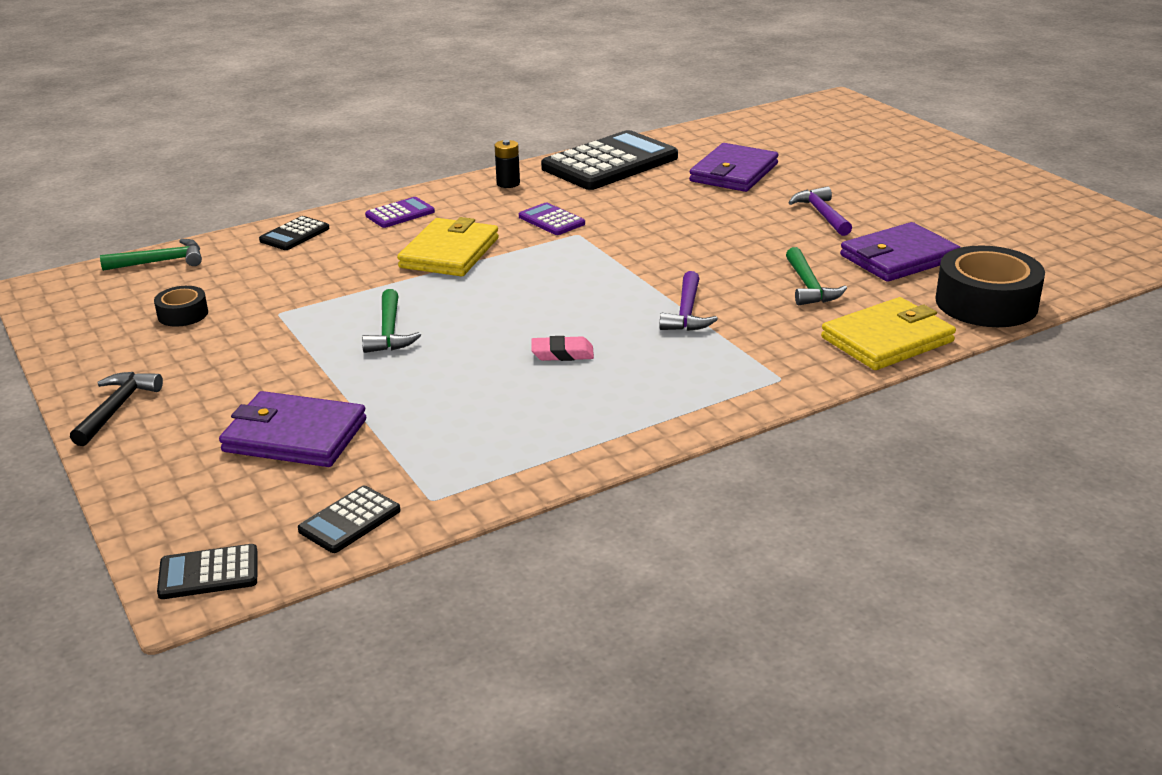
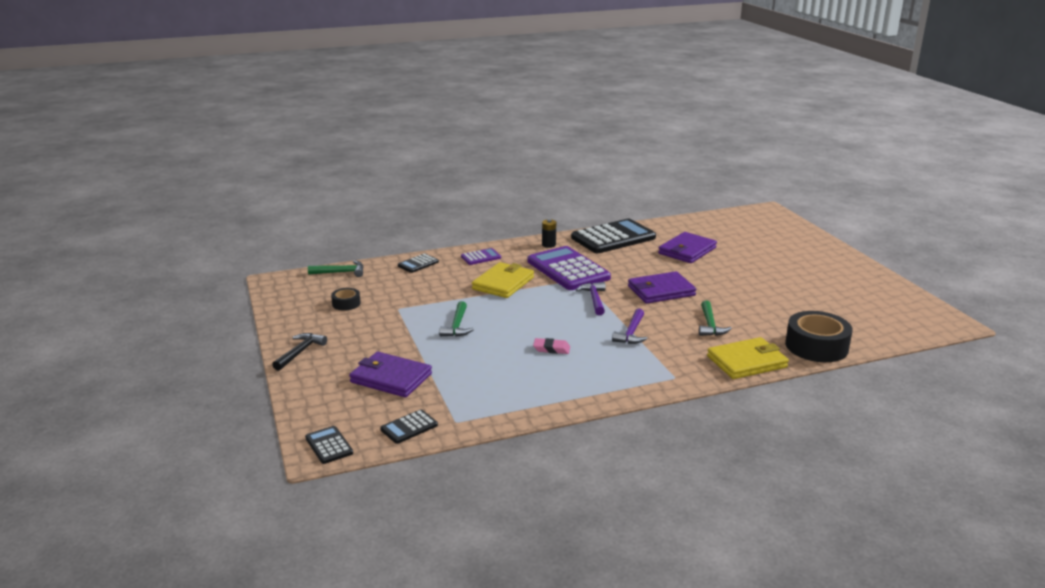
camera: 10 degrees right, 5 degrees down
black calculator [157,544,258,599] -> black calculator turned 60 degrees clockwise [305,426,353,464]
purple calculator [519,203,585,235] -> purple calculator [528,246,611,290], size x2.18
purple hammer [789,186,852,236] -> purple hammer moved to [576,282,606,315]
purple wallet [840,222,961,282] -> purple wallet moved to [628,271,696,304]

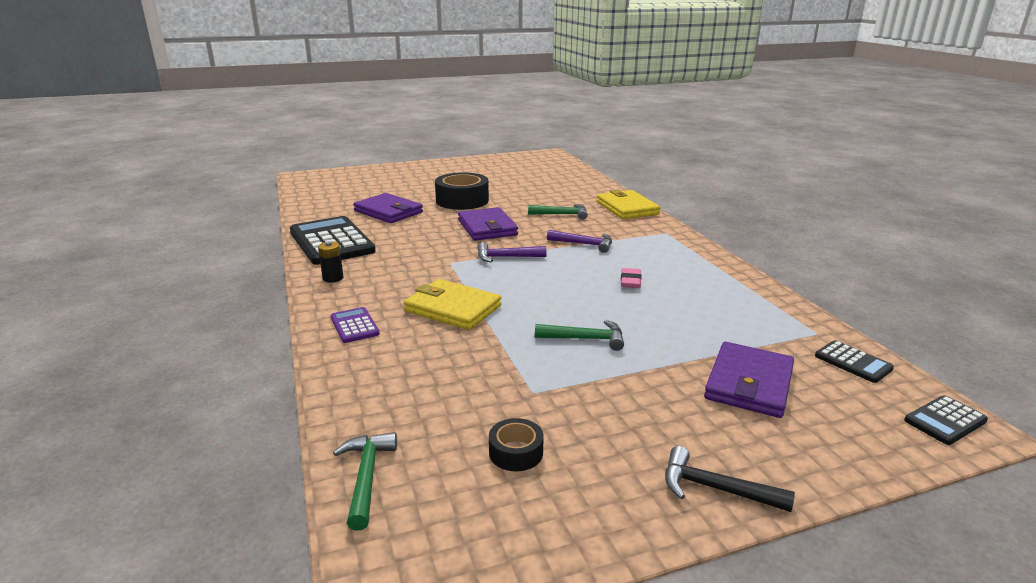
camera: 90 degrees left, 0 degrees up
black calculator [398,253,439,273] -> none
purple calculator [528,246,611,290] -> none
black tape [785,311,853,362] -> black tape moved to [435,172,489,210]

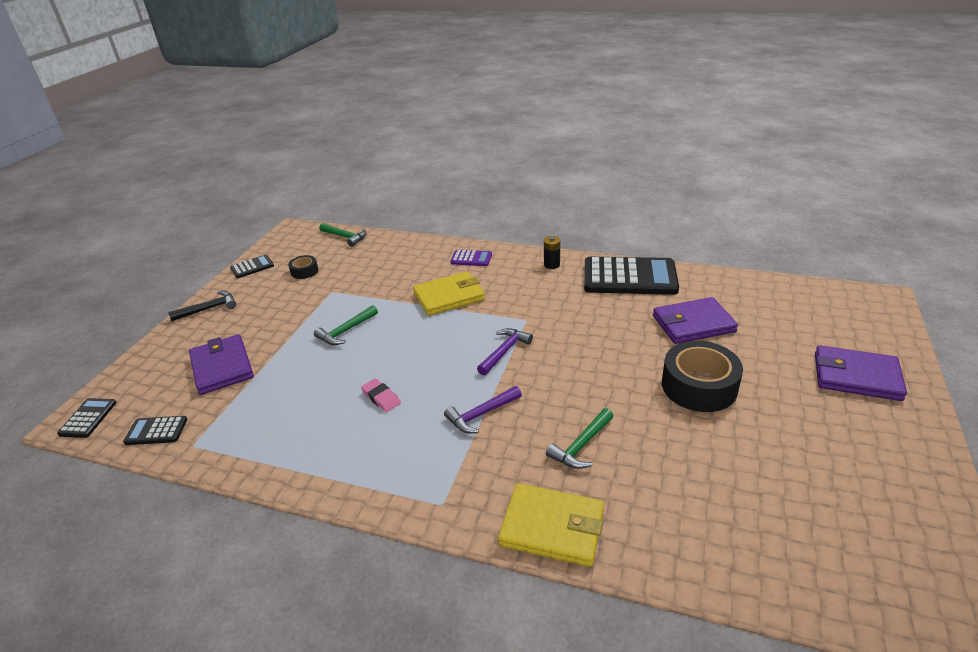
camera: 130 degrees right, 10 degrees up
purple wallet [458,207,518,241] -> purple wallet moved to [815,345,907,401]
none -> black calculator [230,255,274,278]

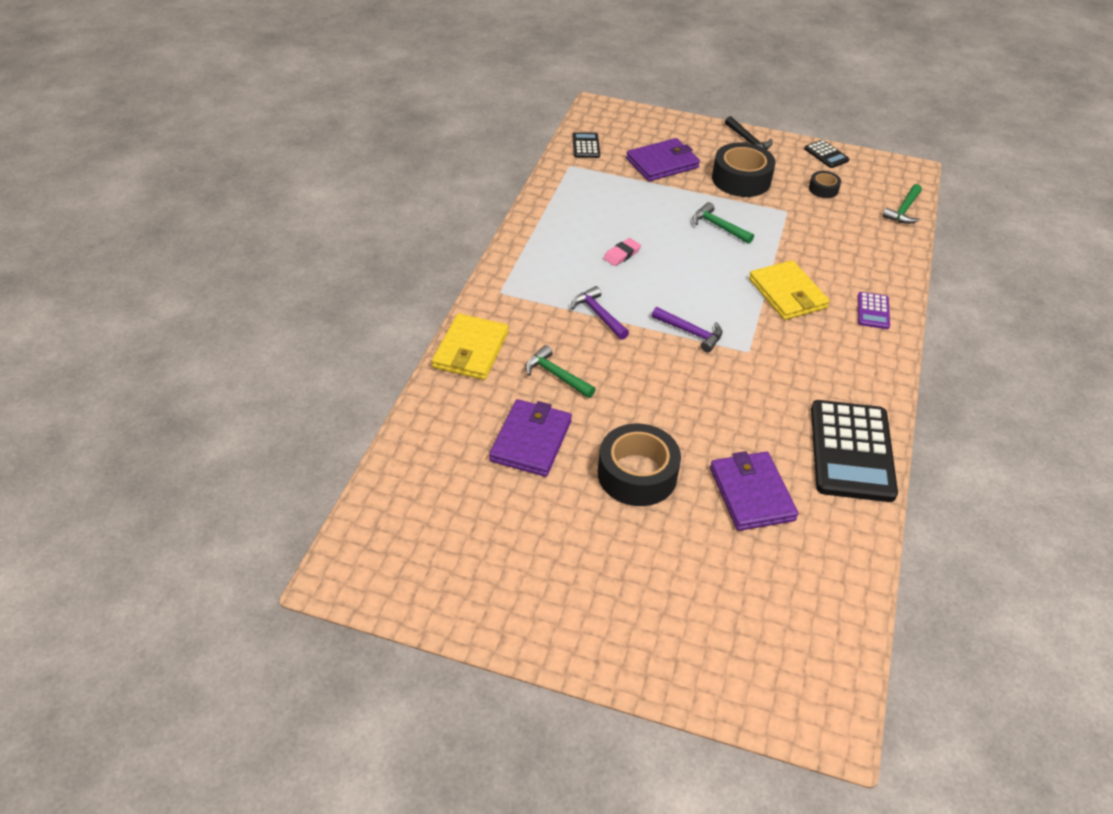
camera: 85 degrees right, 10 degrees up
black calculator [57,398,116,438] -> none
black battery [544,236,560,269] -> none
purple wallet [815,345,907,401] -> purple wallet moved to [489,399,572,477]
none -> black tape [712,142,775,197]

